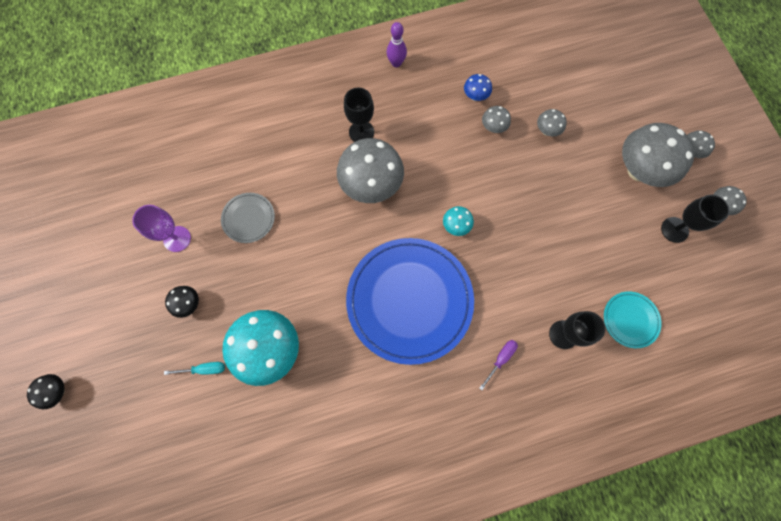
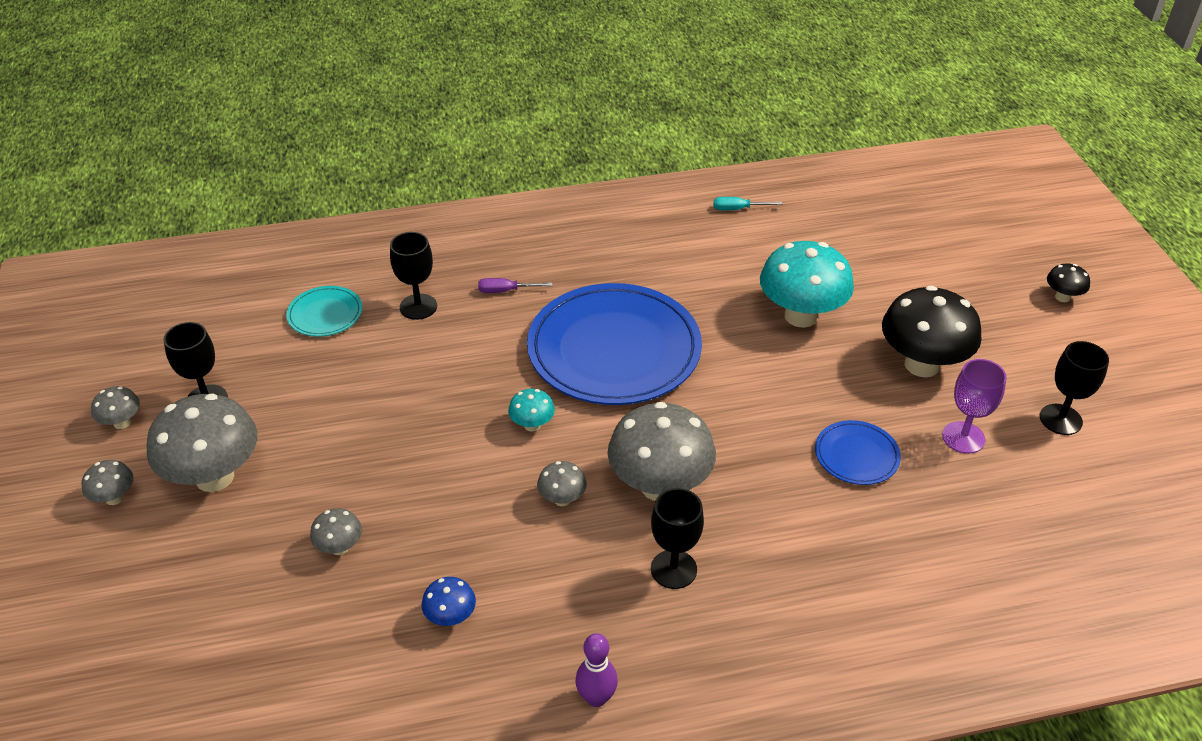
camera: 175 degrees left, 30 degrees down
turquoise screwdriver [164,362,225,375] -> turquoise screwdriver moved to [714,197,782,210]
black mushroom [165,286,199,318] -> black mushroom [882,286,982,377], size x2.18
grey plate [221,193,275,243] -> blue plate [815,420,901,485]
purple screwdriver [479,340,518,390] -> purple screwdriver turned 45 degrees clockwise [478,278,553,293]
grey mushroom [482,106,511,133] -> grey mushroom moved to [537,461,587,506]
none -> black goblet [1040,341,1109,435]

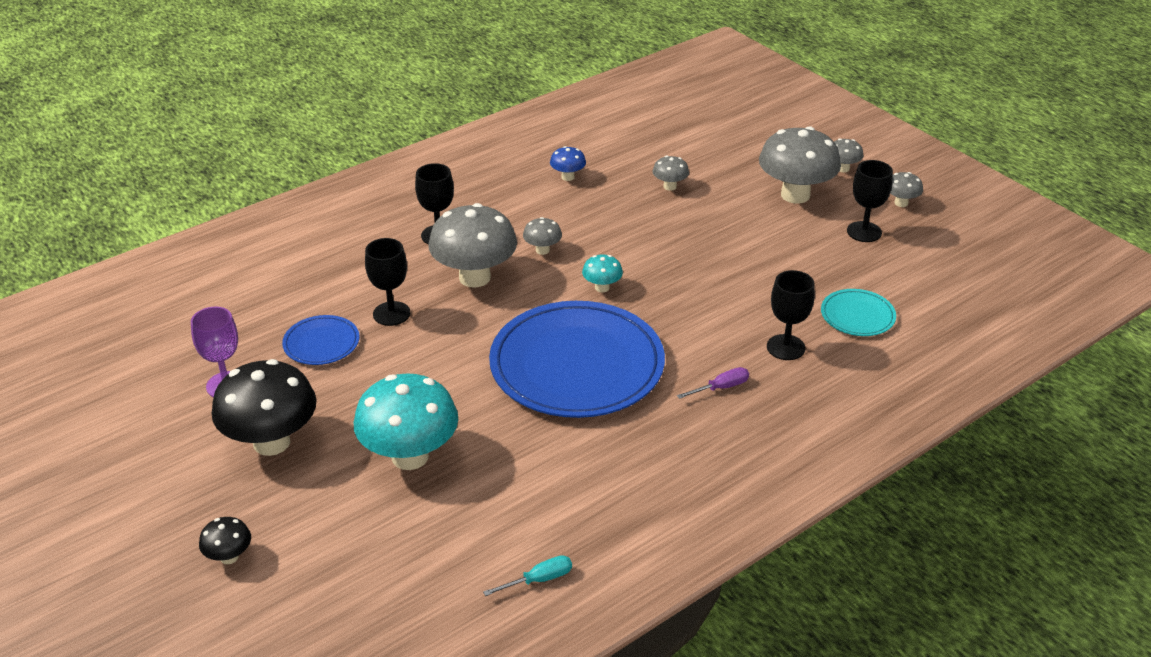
camera: 155 degrees right, 5 degrees down
purple bowling pin [575,633,618,707] -> none
black goblet [1040,341,1109,435] -> black goblet moved to [365,238,410,326]
black mushroom [1047,264,1090,302] -> black mushroom moved to [199,517,251,564]

